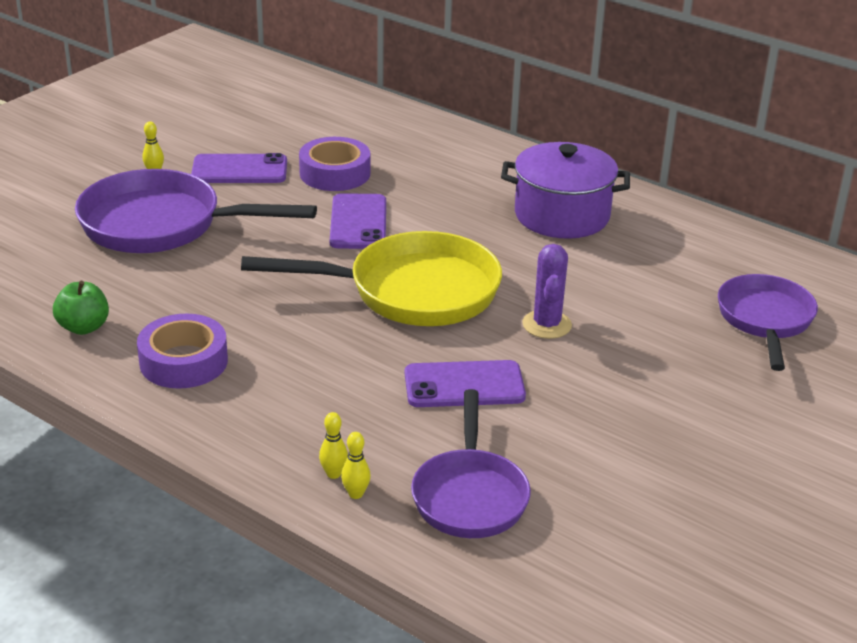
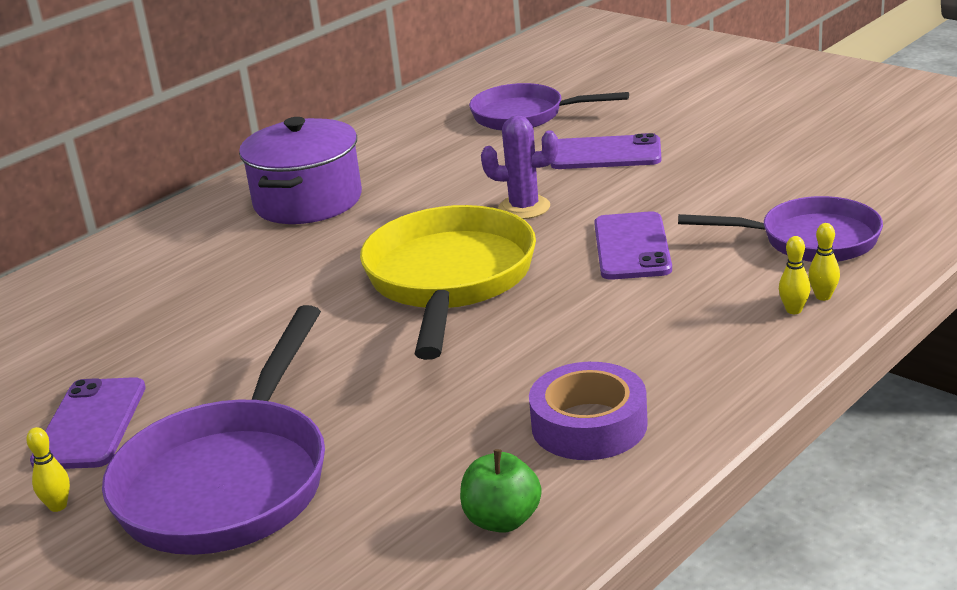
camera: 80 degrees left, 5 degrees down
purple tape [299,137,370,191] -> none
purple phone [330,193,386,249] -> purple phone moved to [551,133,661,169]

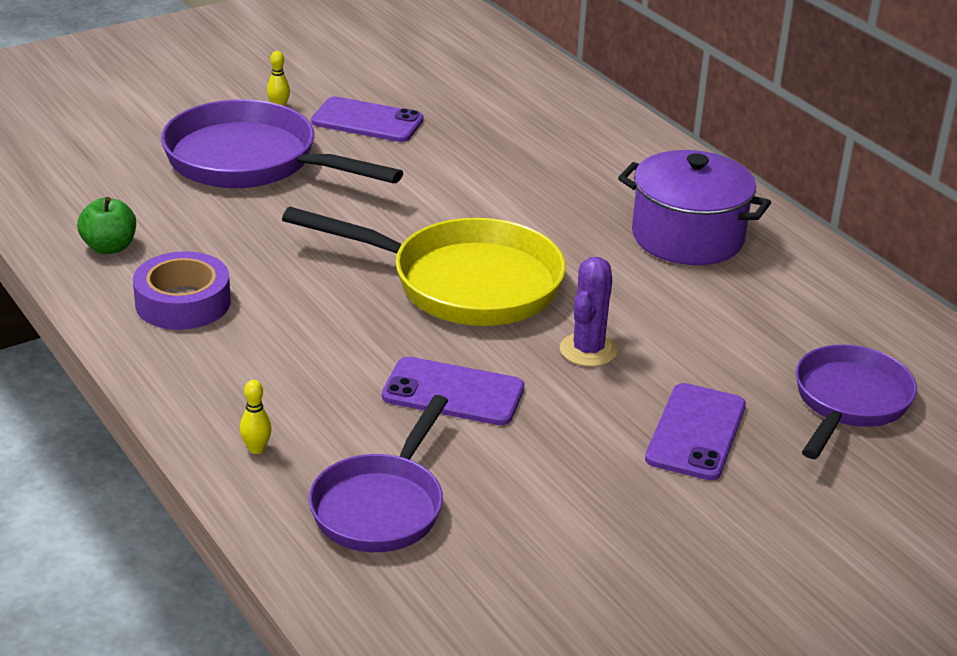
camera: 100 degrees right, 5 degrees up
yellow bowling pin [808,223,840,301] -> none

